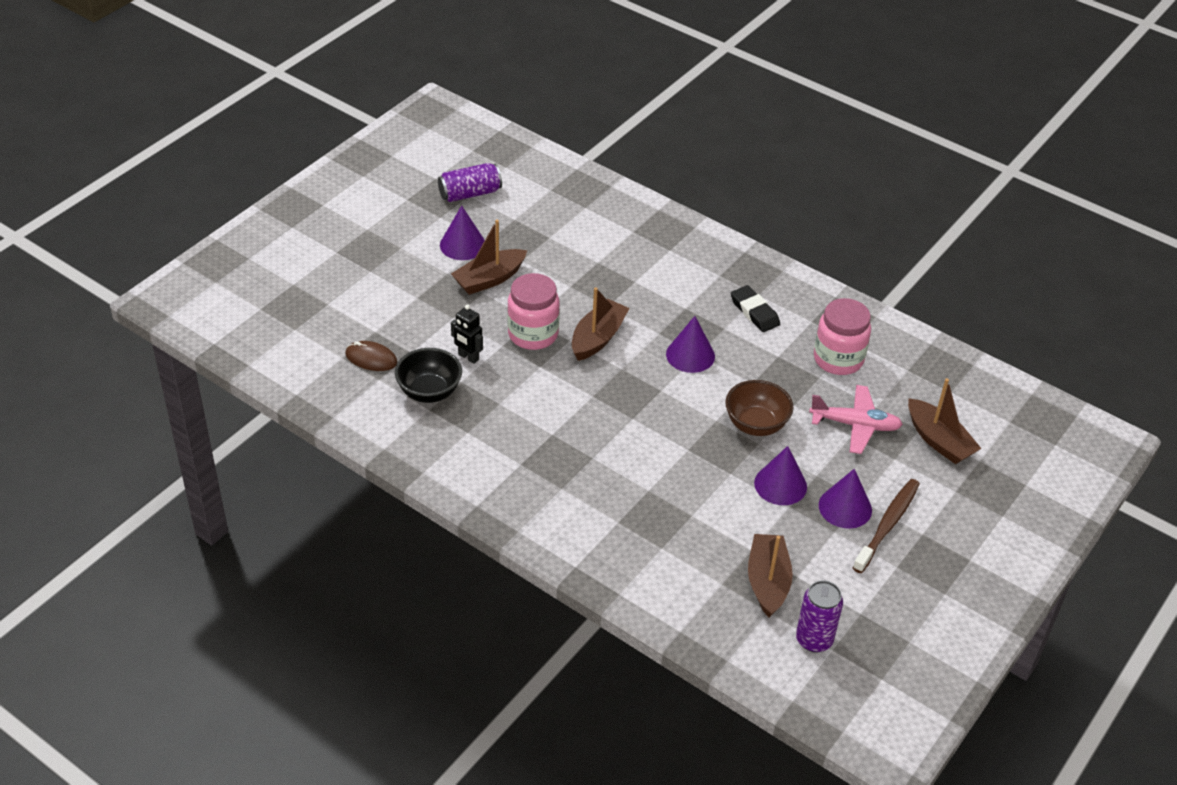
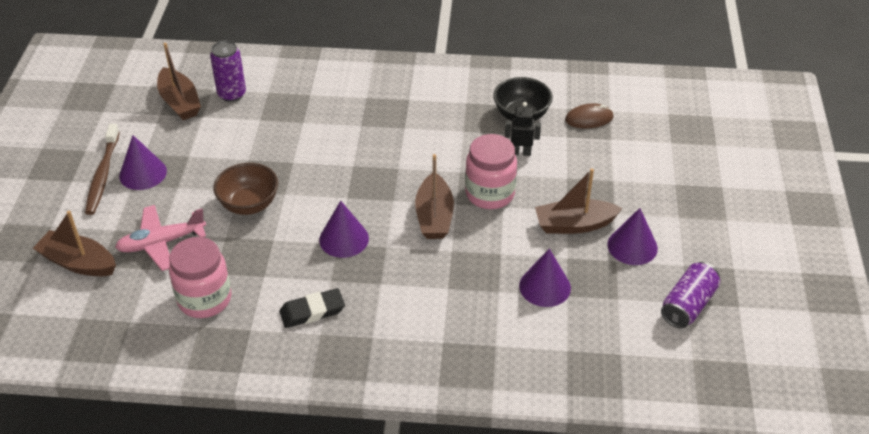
camera: 150 degrees right, 0 degrees up
brown boat [451,219,527,295] -> brown boat turned 120 degrees counterclockwise [535,168,623,234]
black eraser [731,285,780,332] -> black eraser turned 45 degrees counterclockwise [279,288,345,328]
purple cone [754,446,807,505] -> purple cone moved to [519,248,571,307]
purple can [796,580,843,652] -> purple can moved to [210,40,246,102]

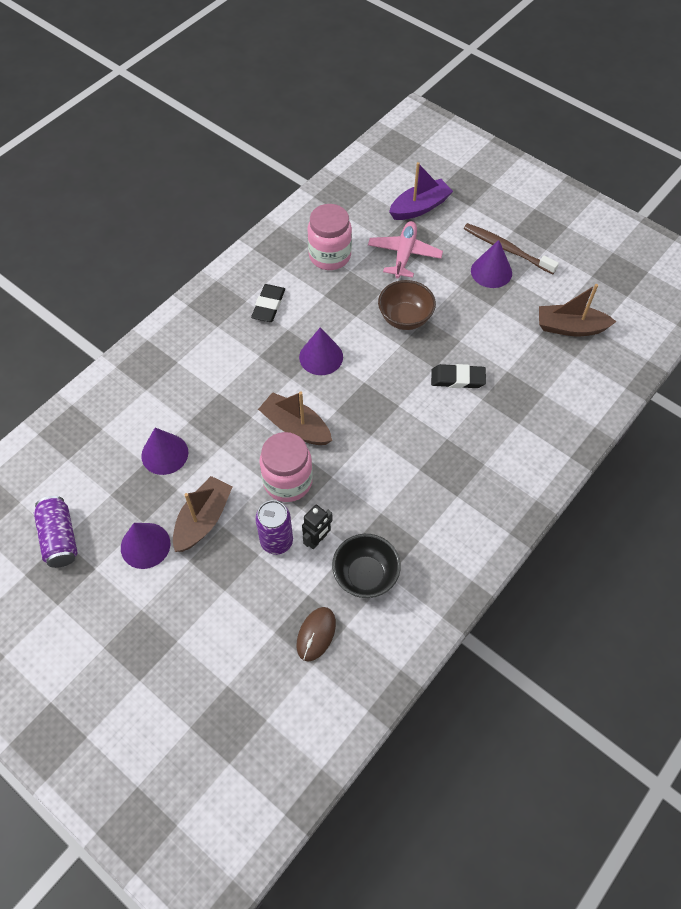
camera: 125 degrees right, 15 degrees up
brown boat [33,211,116,276] -> purple boat [389,162,453,220]
purple can [210,40,246,102] -> purple can moved to [255,500,293,555]
none -> black eraser [431,364,486,388]

